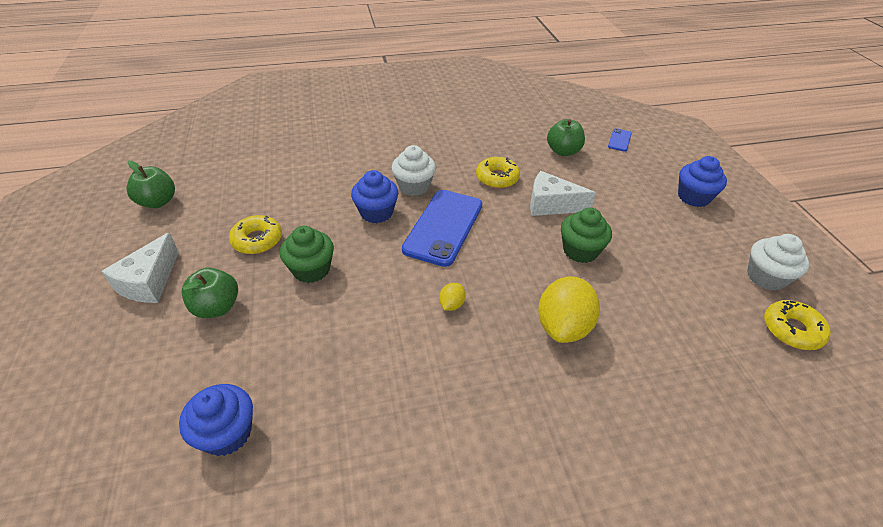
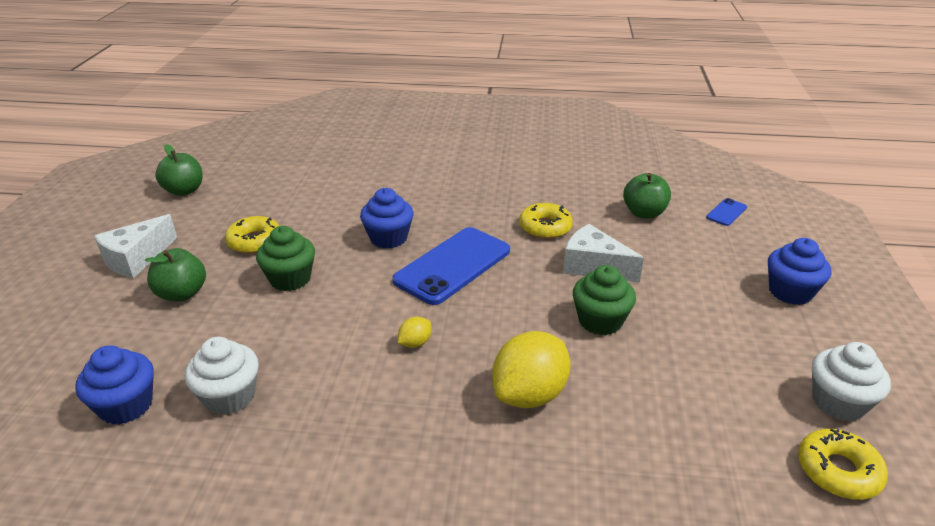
camera: 20 degrees right, 10 degrees down
white cupcake [392,145,436,196] -> white cupcake moved to [185,337,259,415]

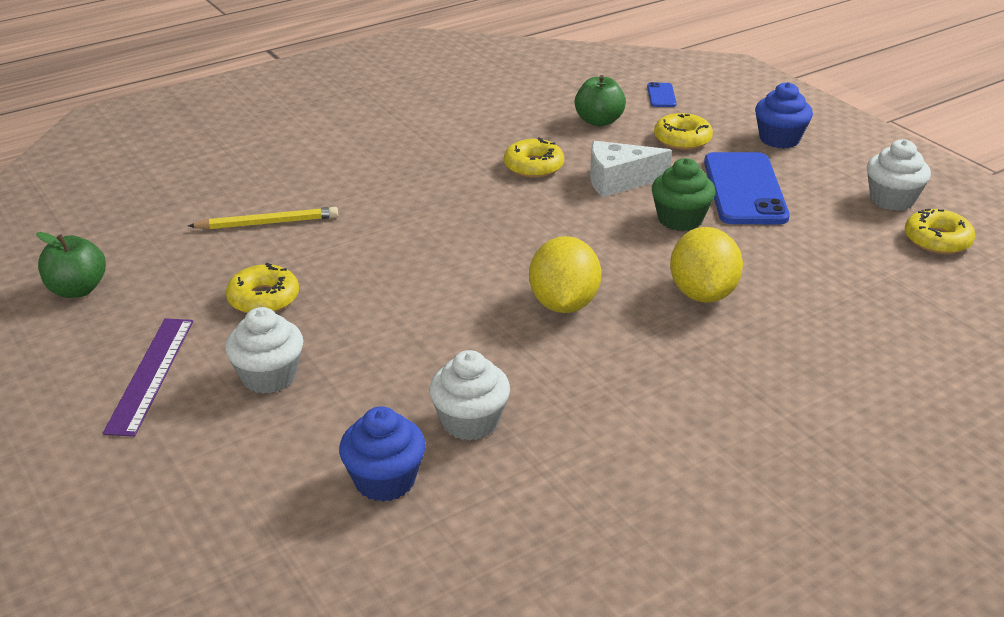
camera: 40 degrees left, 0 degrees up
white cheese [94,214,177,278] -> purple ruler [103,318,193,437]
green apple [145,248,206,301] -> white cupcake [225,307,303,394]
green cupcake [256,226,315,291] -> none
blue cupcake [360,188,414,249] -> none
blue phone [392,227,510,305] -> blue phone moved to [704,152,790,224]
yellow lemon [398,317,432,348] -> yellow lemon [529,236,601,313], size x2.19
none -> yellow pencil [188,207,338,229]
none -> yellow donut [654,113,713,150]

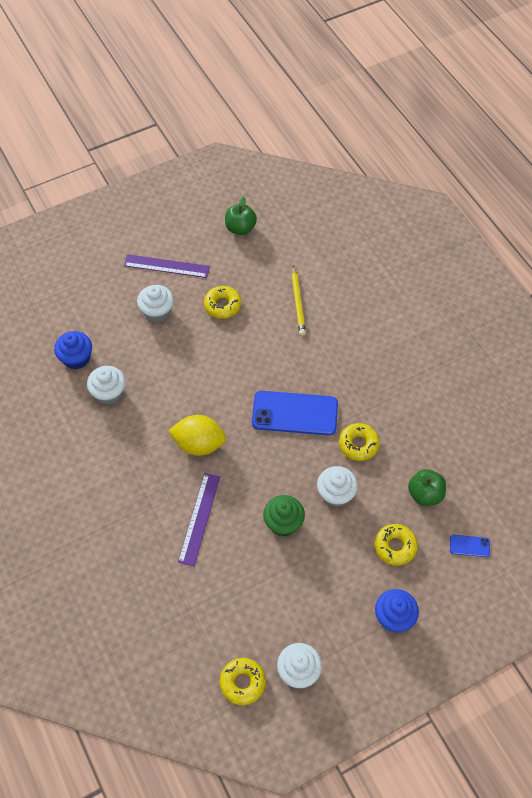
camera: 95 degrees right, 25 degrees up
white cheese [590,141,672,197] -> white cupcake [317,466,358,507]
yellow lemon [670,227,743,303] -> purple ruler [178,473,220,566]
blue phone [704,152,790,224] -> blue phone moved to [252,391,338,435]

